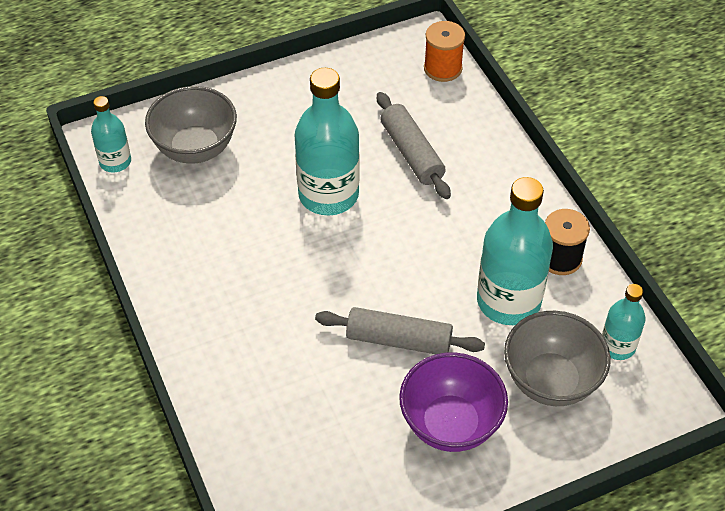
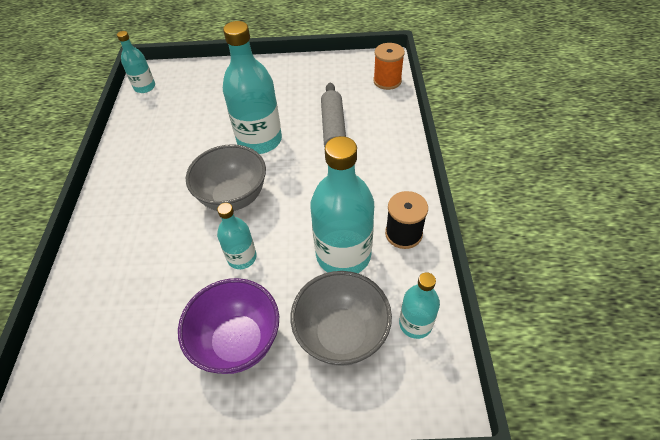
camera: 25 degrees right, 0 degrees up
grey bowl [145,86,237,164] -> grey bowl moved to [186,144,266,211]
grey rolling pin [315,307,485,354] -> turquoise bottle [217,203,257,269]

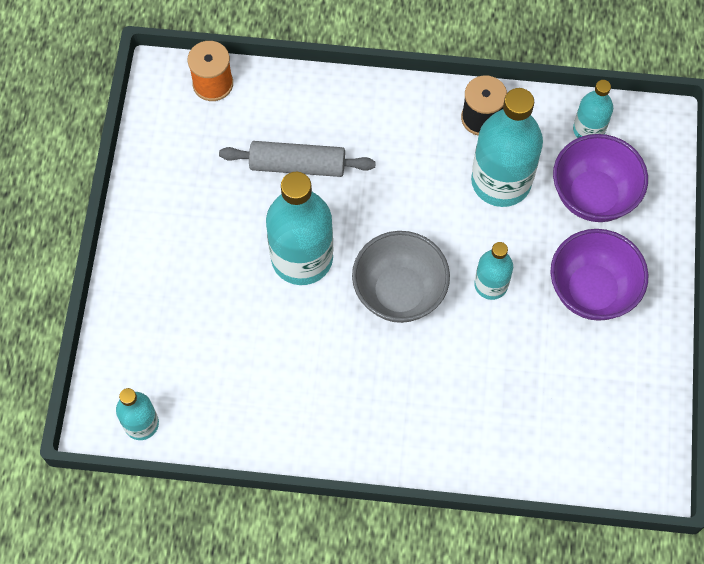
camera: 85 degrees left, 15 degrees up
grey bowl [291,271,392,366] -> purple bowl [553,134,648,222]

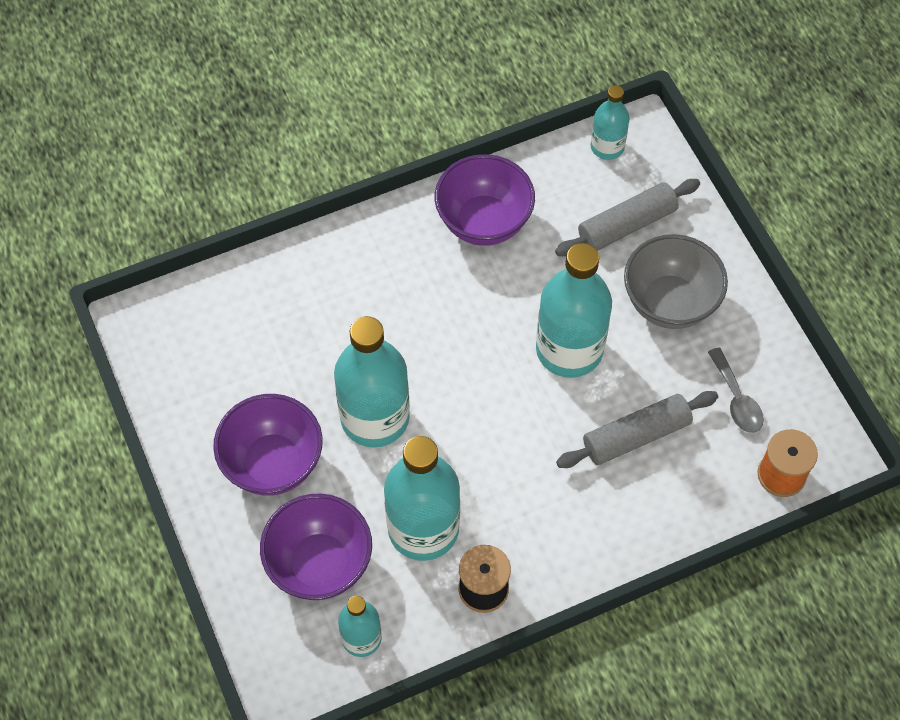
camera: 150 degrees right, 5 degrees down
grey bowl [352,231,450,323] -> grey bowl moved to [624,234,728,329]
turquoise bottle [474,242,513,300] -> turquoise bottle [334,316,410,448], size x1.85
none -> purple bowl [435,154,535,246]
none -> grey rolling pin [555,179,700,256]
none -> grey spoon [708,348,764,433]

